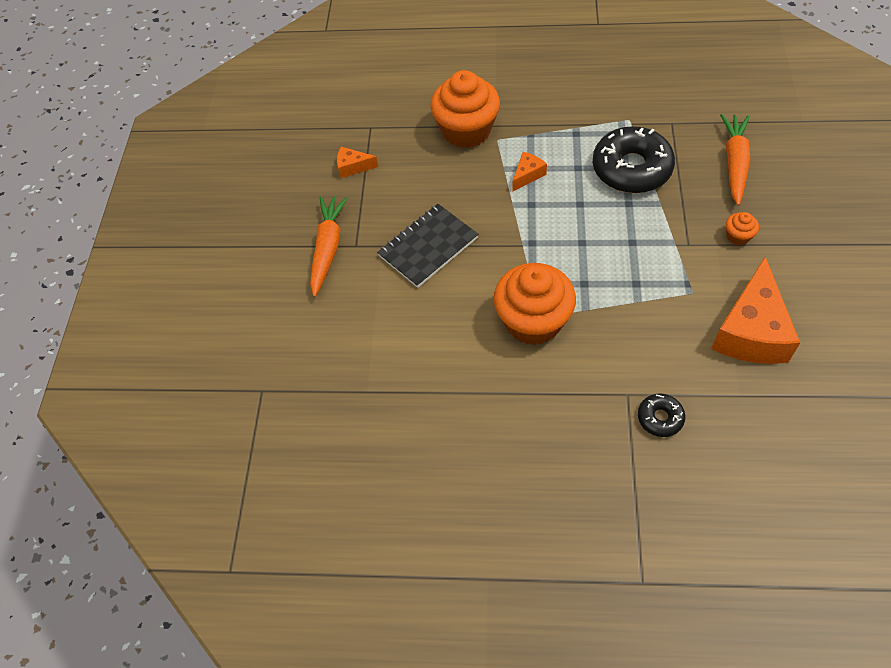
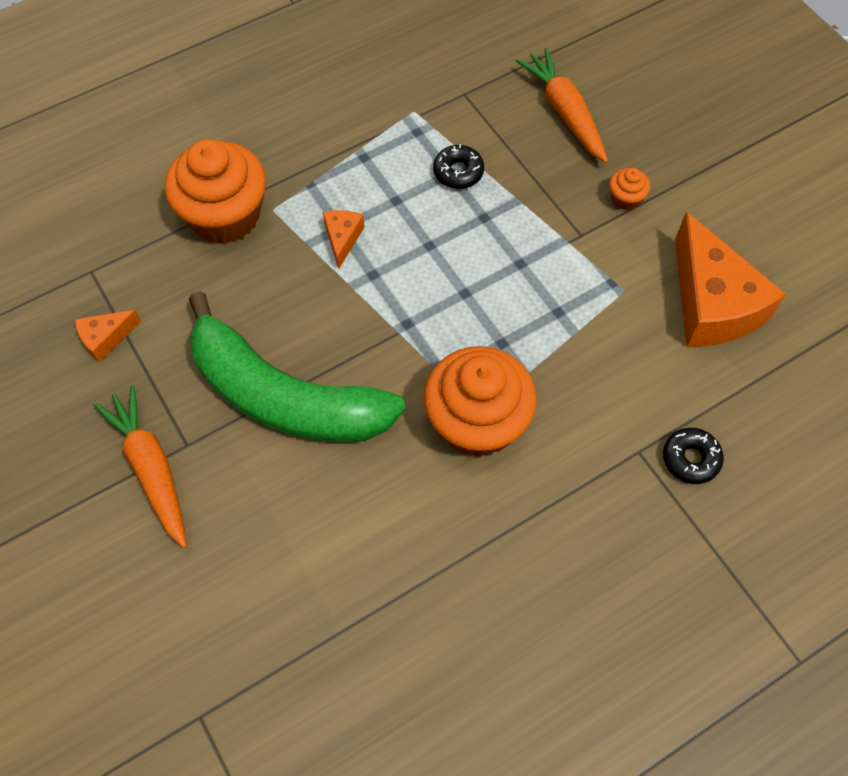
camera: 40 degrees left, 5 degrees up
black notebook [377,204,478,288] -> green banana [189,291,405,443]
black donut [593,126,675,193] -> black donut [433,144,484,189], size x0.48

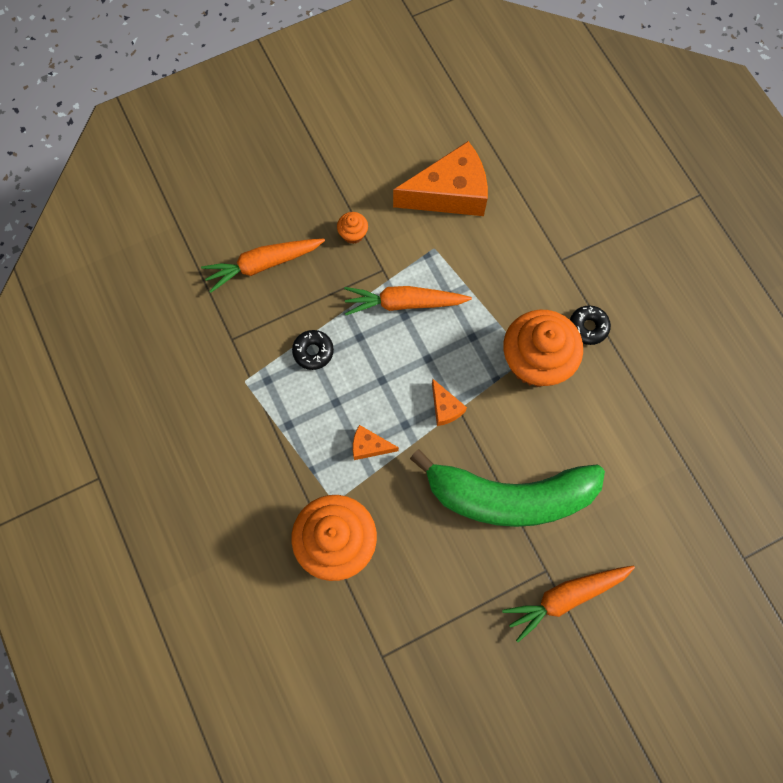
camera: 85 degrees left, 10 degrees up
orange cheese [75,310,141,362] -> orange cheese moved to [432,379,467,426]
green banana [189,291,405,443] -> green banana turned 60 degrees clockwise [410,449,605,527]
black donut [663,428,724,484] -> black donut moved to [570,306,611,345]
none -> orange carrot [344,286,472,315]

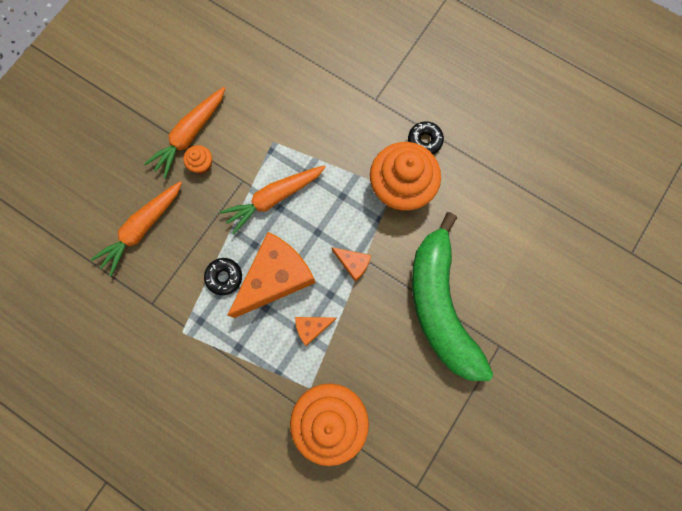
camera: 30 degrees left, 5 degrees up
orange cheese [393,141,488,216] -> orange cheese moved to [227,232,316,318]
green banana [410,449,605,527] -> green banana turned 105 degrees clockwise [412,212,493,381]
orange carrot [502,566,635,642] -> orange carrot moved to [144,87,225,179]

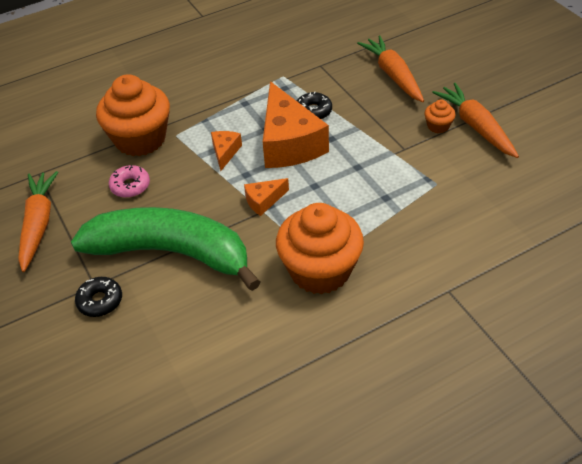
camera: 120 degrees right, 30 degrees down
orange carrot [220,165,326,234] -> orange carrot moved to [18,171,58,272]
black donut [408,121,444,154] -> black donut moved to [75,277,122,317]
none -> pink donut [108,165,150,198]

